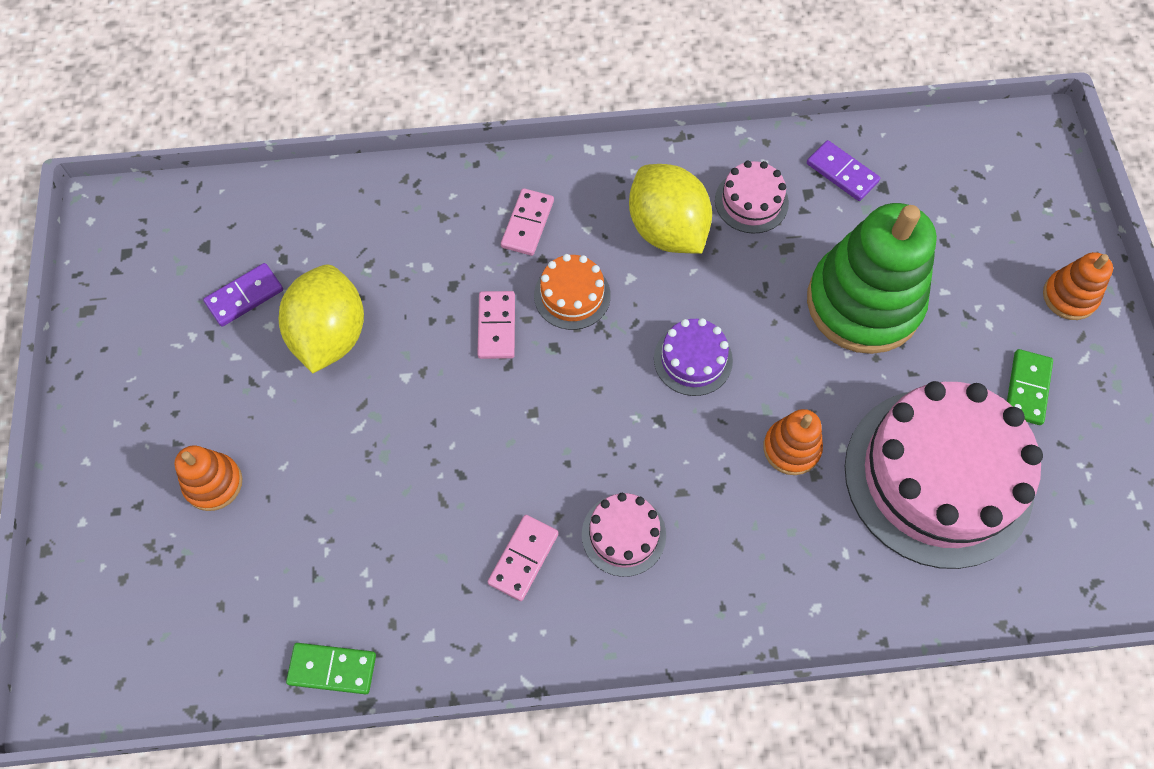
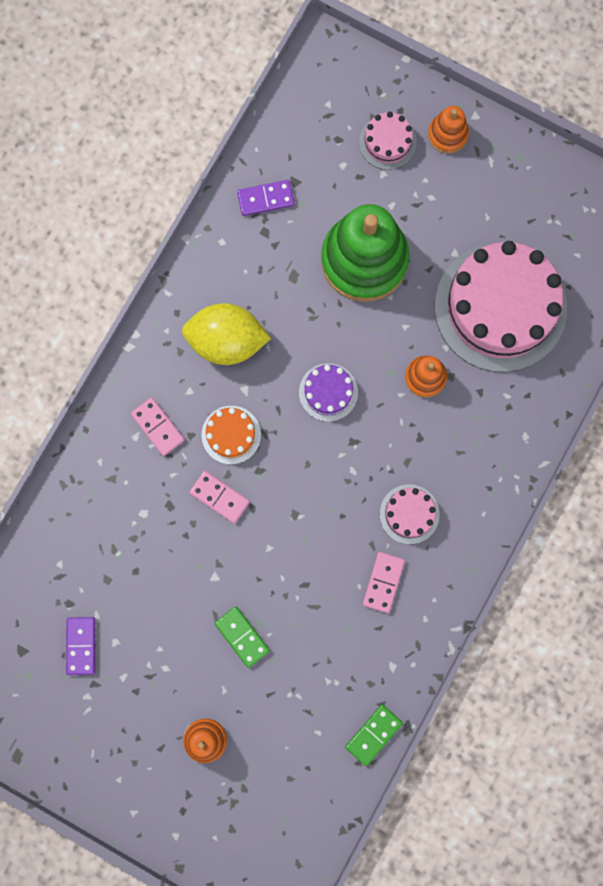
camera: 55 degrees left, 15 degrees up
yellow lemon [279,264,364,373] -> none
pink domino [488,515,559,601] -> pink domino turned 45 degrees clockwise [363,552,405,613]
pink cake [715,161,789,234] -> pink cake moved to [359,112,417,170]
green domino [1007,349,1053,425] -> green domino moved to [214,607,270,668]

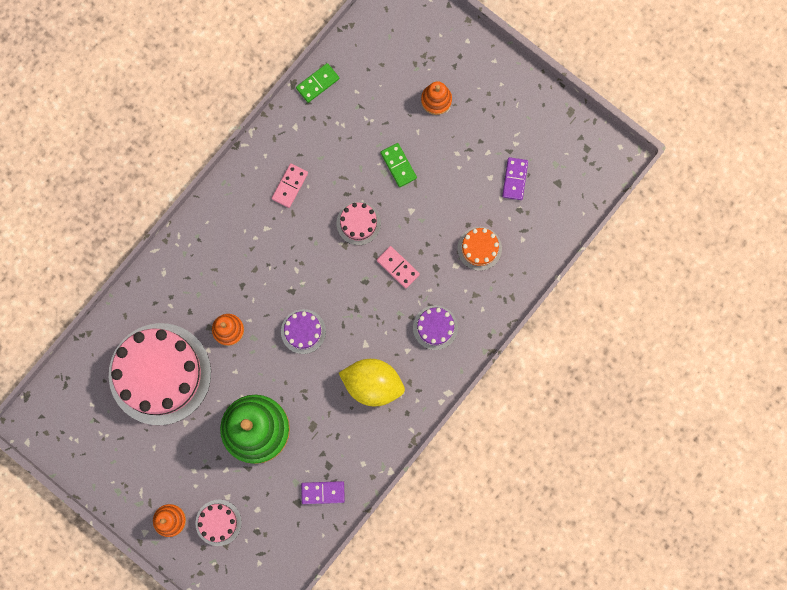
camera: 170 degrees left, 0 degrees up
pink domino [131,397,185,456] -> purple cake [413,305,458,350]
orange cake [202,406,261,464] -> orange cake moved to [457,227,502,271]
pink cake [380,484,440,544] -> pink cake moved to [337,201,381,245]

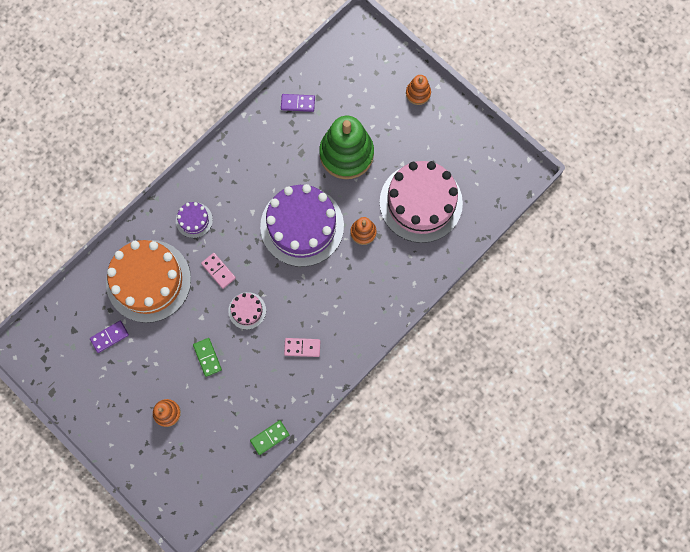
camera: 175 degrees left, 5 degrees down
pink cake [195,499,242,546] -> none
pink domino [272,163,308,208] -> pink domino turned 60 degrees clockwise [284,338,320,357]
purple cake [281,309,326,354] -> purple cake [260,184,344,267], size x2.26
yellow lemon [339,359,405,406] -> none
orange cake [457,227,502,271] -> orange cake [106,240,191,323], size x2.26
purple domino [502,157,528,200] -> purple domino turned 45 degrees clockwise [90,321,129,353]

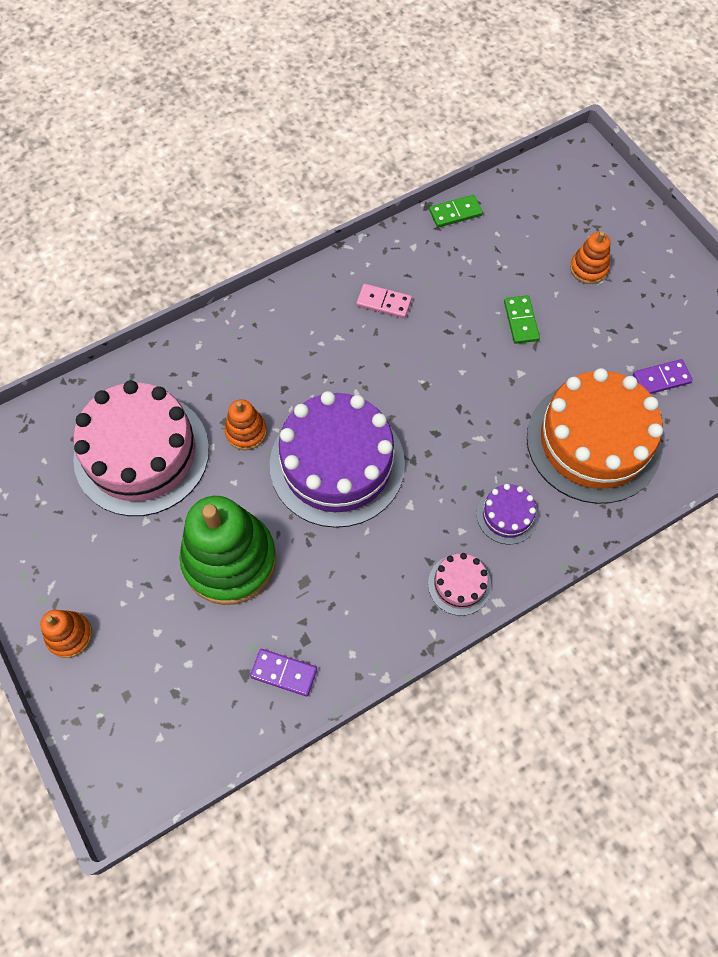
camera: 165 degrees left, 10 degrees down
pink domino [201,253,236,289] -> none
pink cake [228,292,266,330] -> pink cake moved to [428,553,492,616]

